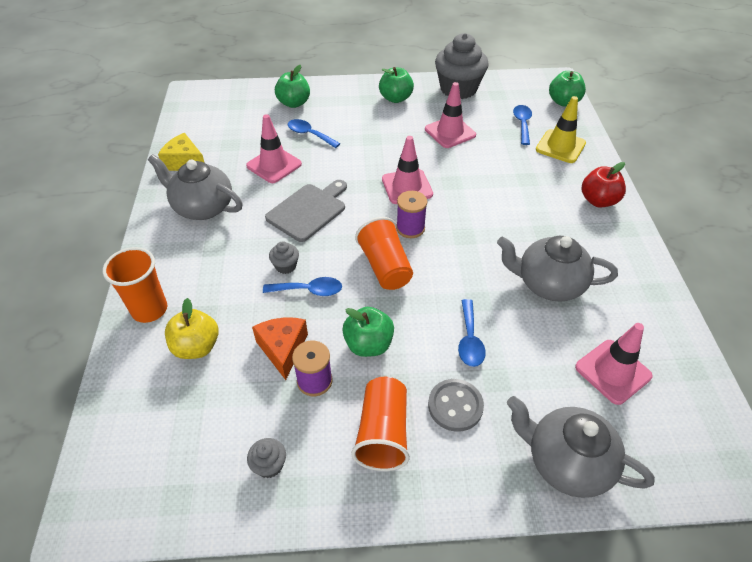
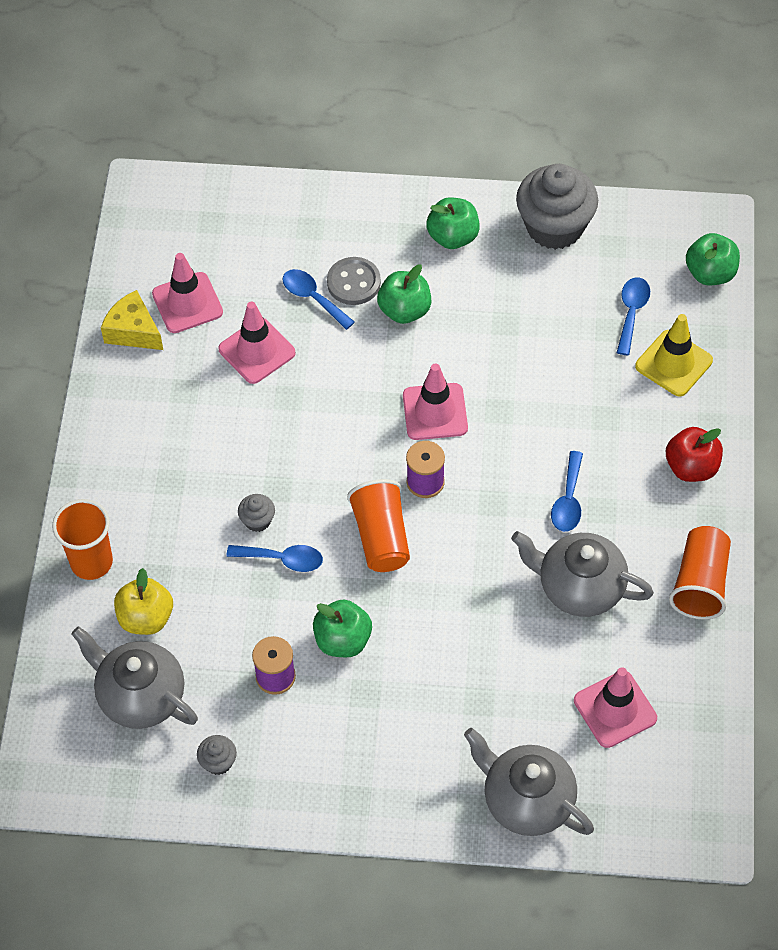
camera: 10 degrees right, 10 degrees up
grey teapot [148,154,243,220] -> grey teapot moved to [71,626,198,729]
orange cheese [252,317,308,380] -> none
grey cutting board [265,180,347,242] -> none
green apple [275,65,310,108] -> green apple moved to [377,265,431,324]
orange cup [351,377,410,471] -> orange cup moved to [669,526,731,620]
pink traffic cone [425,82,476,148] -> pink traffic cone moved to [152,253,223,333]
grey button [428,379,484,432] -> grey button moved to [327,257,381,305]
blue spoon [458,299,486,367] -> blue spoon moved to [551,451,583,532]

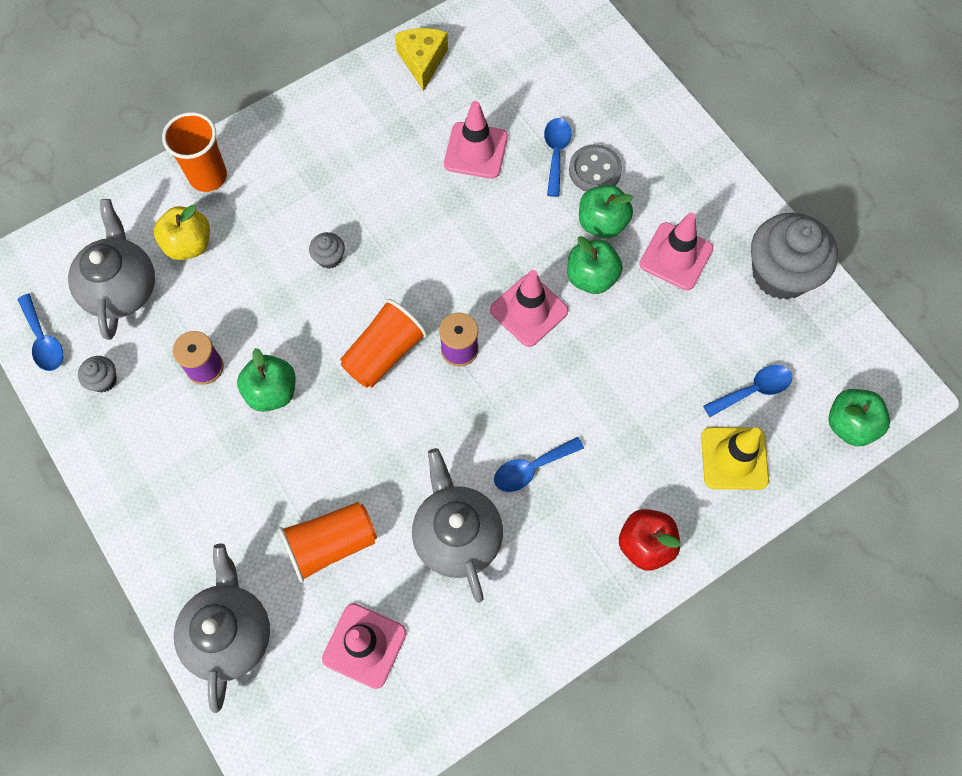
camera: 50 degrees right, 10 degrees up
pink traffic cone [152,253,223,333] -> pink traffic cone moved to [639,213,713,290]
blue spoon [226,545,323,572] -> blue spoon moved to [17,294,63,371]
green apple [426,197,480,249] -> green apple moved to [567,236,623,294]
orange cup [669,526,731,620] -> orange cup moved to [279,502,377,583]

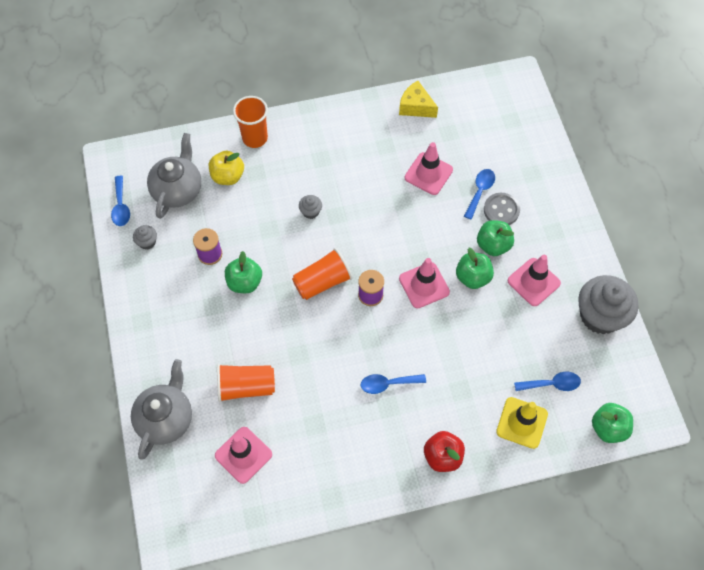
camera: 20 degrees right, 5 degrees down
yellow cheese [395,28,448,91] -> yellow cheese turned 75 degrees counterclockwise [399,81,438,118]
grey teapot [412,448,503,603] -> none

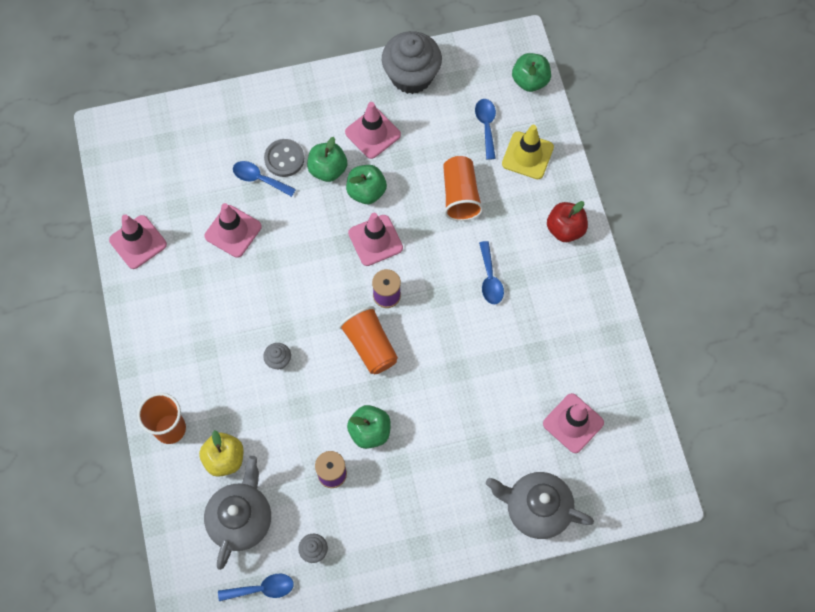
camera: 90 degrees left, 5 degrees up
grey teapot [147,133,201,219] -> grey teapot turned 90 degrees clockwise [204,456,271,570]
orange cup [217,364,275,402] -> orange cup moved to [443,156,484,221]
yellow cheese [399,81,438,118] -> pink traffic cone [109,214,167,269]

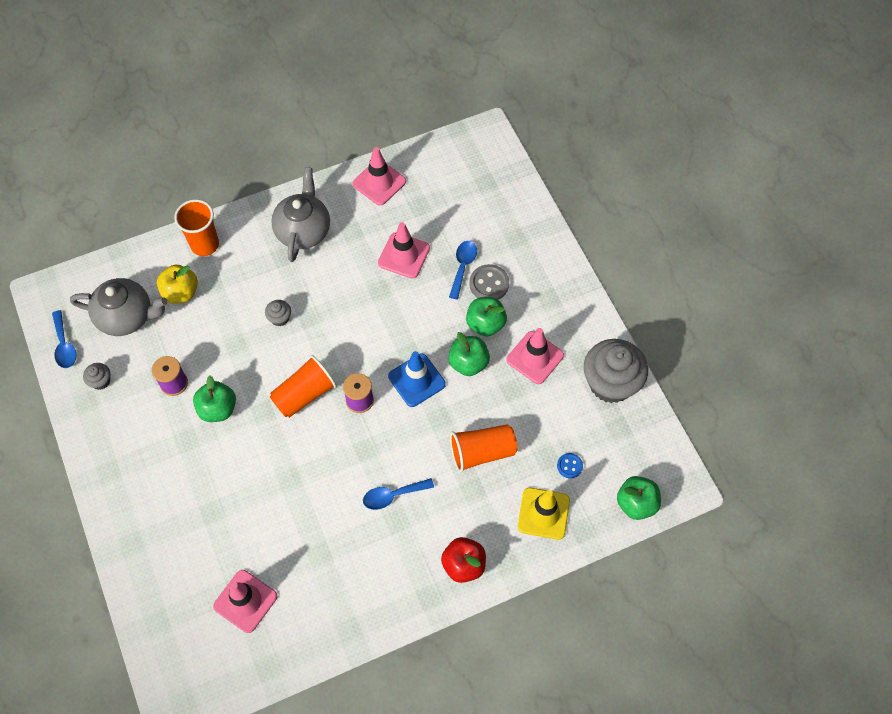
camera: 80 degrees right, 5 degrees down
pink traffic cone [348,213,403,266] -> blue traffic cone [388,351,446,407]
blue spoon [475,99,496,160] -> blue button [557,453,583,478]
grey teapot [486,472,594,539] -> grey teapot moved to [271,167,330,262]

